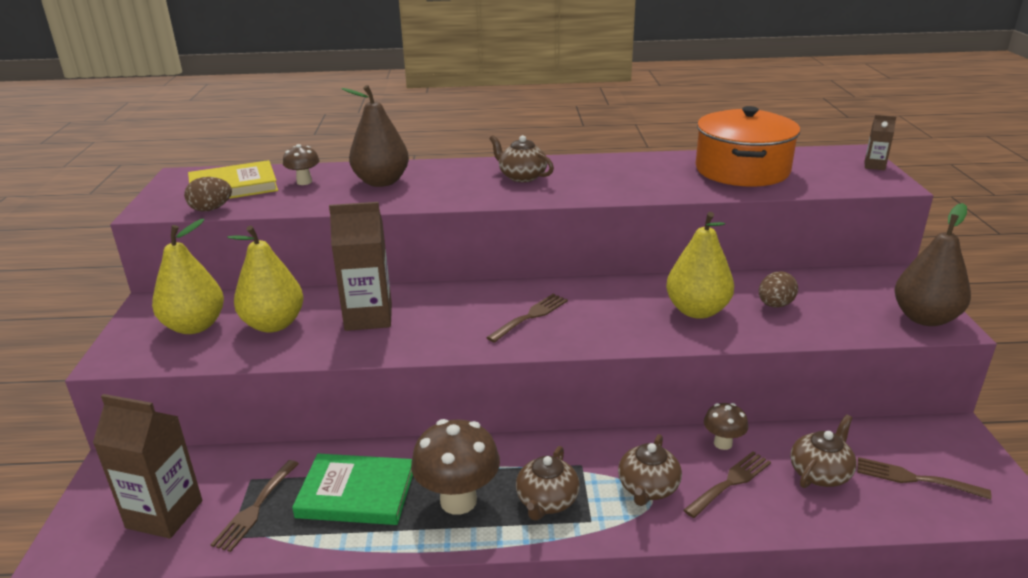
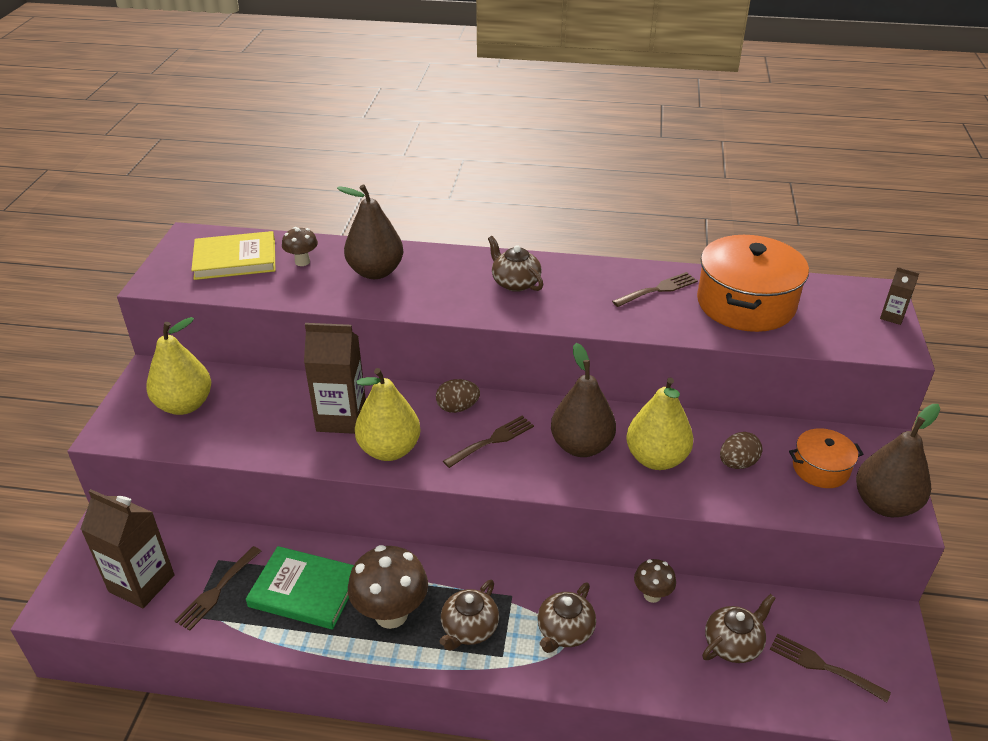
camera: 10 degrees right, 10 degrees up
brown egg [184,177,232,211] -> brown egg moved to [436,379,480,413]
yellow pear [227,225,304,333] -> yellow pear moved to [355,368,420,461]
brown fork [684,451,771,518] -> brown fork moved to [612,272,698,307]
none -> brown pear [551,343,616,457]
none -> orange pot [789,428,863,488]

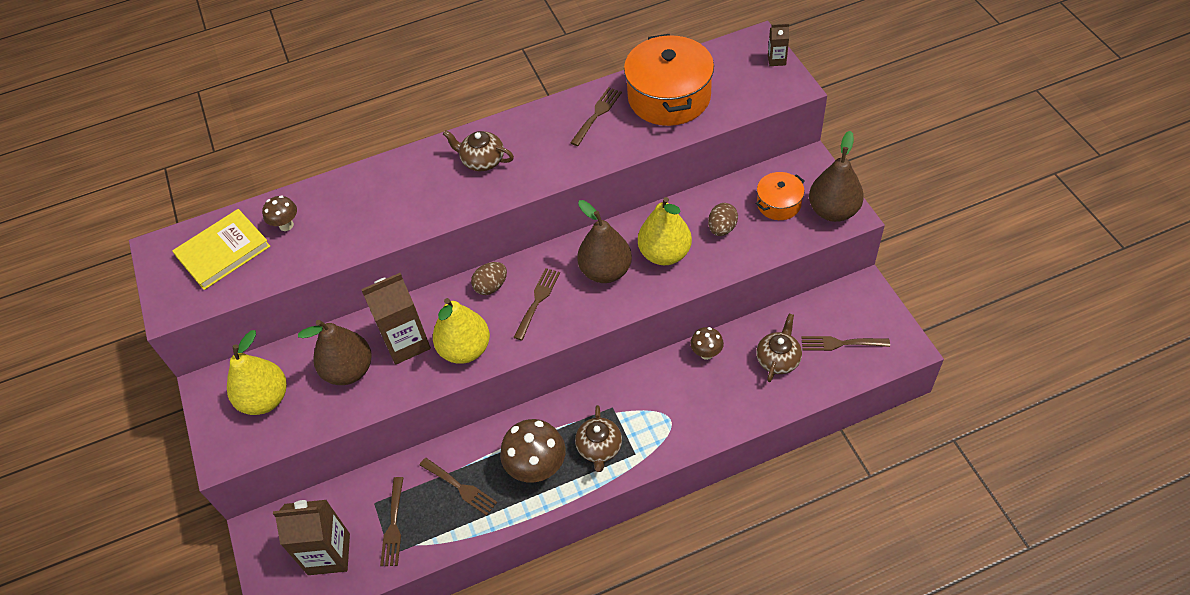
camera: 25 degrees left, 15 degrees up
green book [246,546,354,629] -> brown fork [420,458,497,516]
brown pear [337,185,403,279] -> brown pear moved to [298,320,372,385]
brown teapot [537,583,596,653] -> none

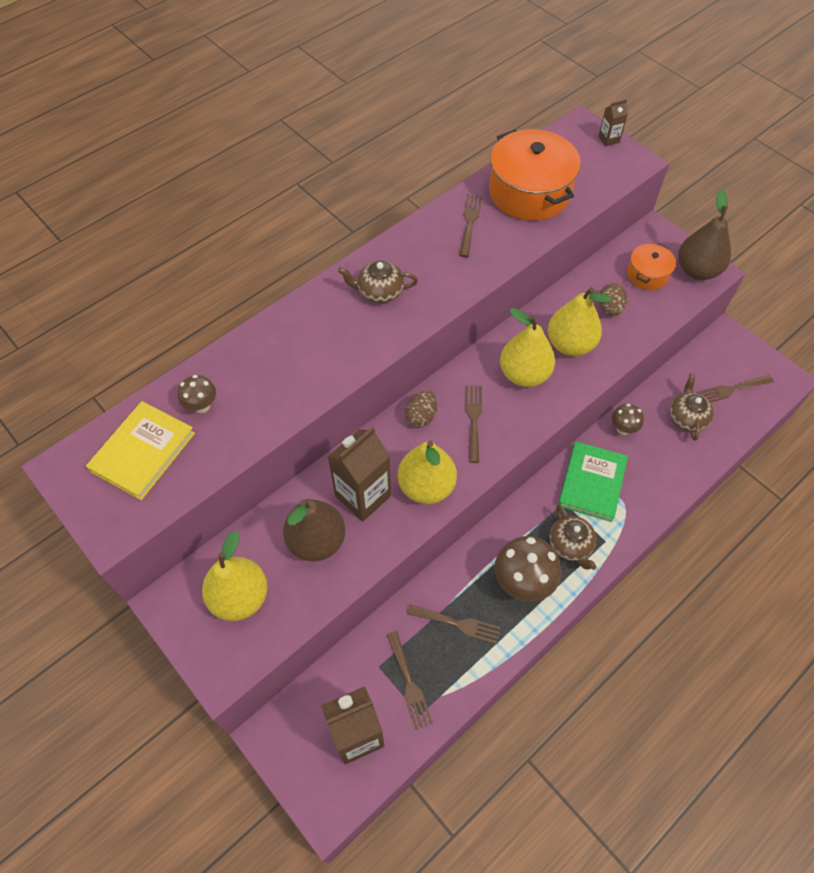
camera: 25 degrees left, 5 degrees up
brown pear [577,200,632,283] -> yellow pear [500,308,555,387]
none -> green book [558,441,628,522]

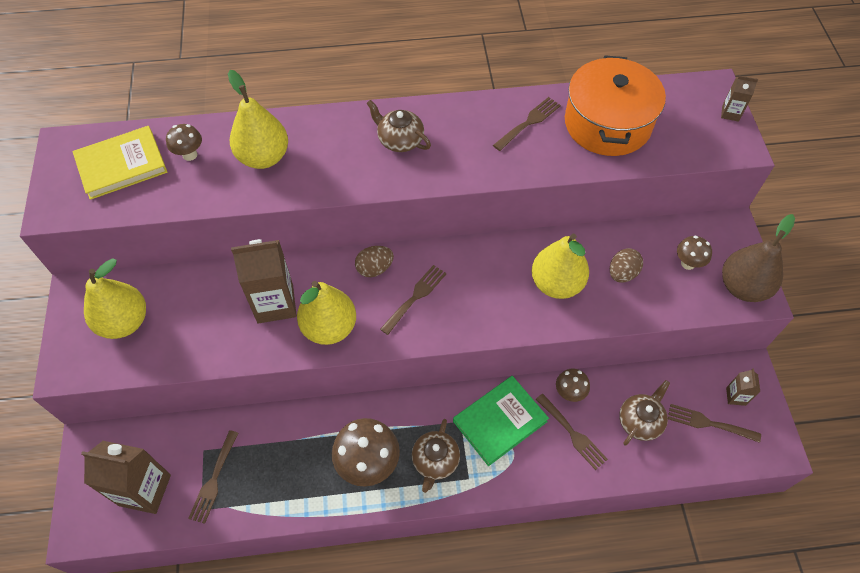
camera: 35 degrees right, 0 degrees up
brown pear [283,499,345,561] -> none
brown fork [407,604,501,644] -> brown fork moved to [536,394,608,470]
yellow pear [500,308,555,387] -> yellow pear moved to [228,70,288,169]
orange pot [627,244,676,290] -> brown mushroom [677,236,712,270]
none -> brown carton [726,369,760,406]

